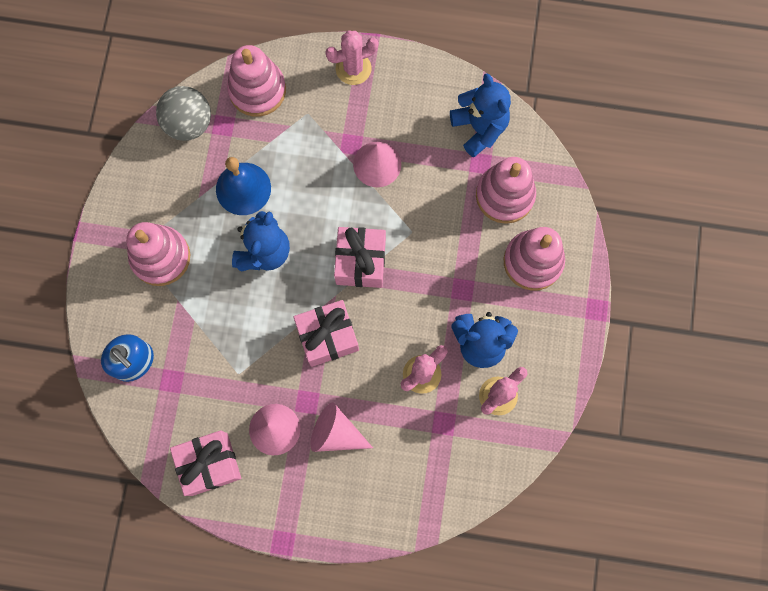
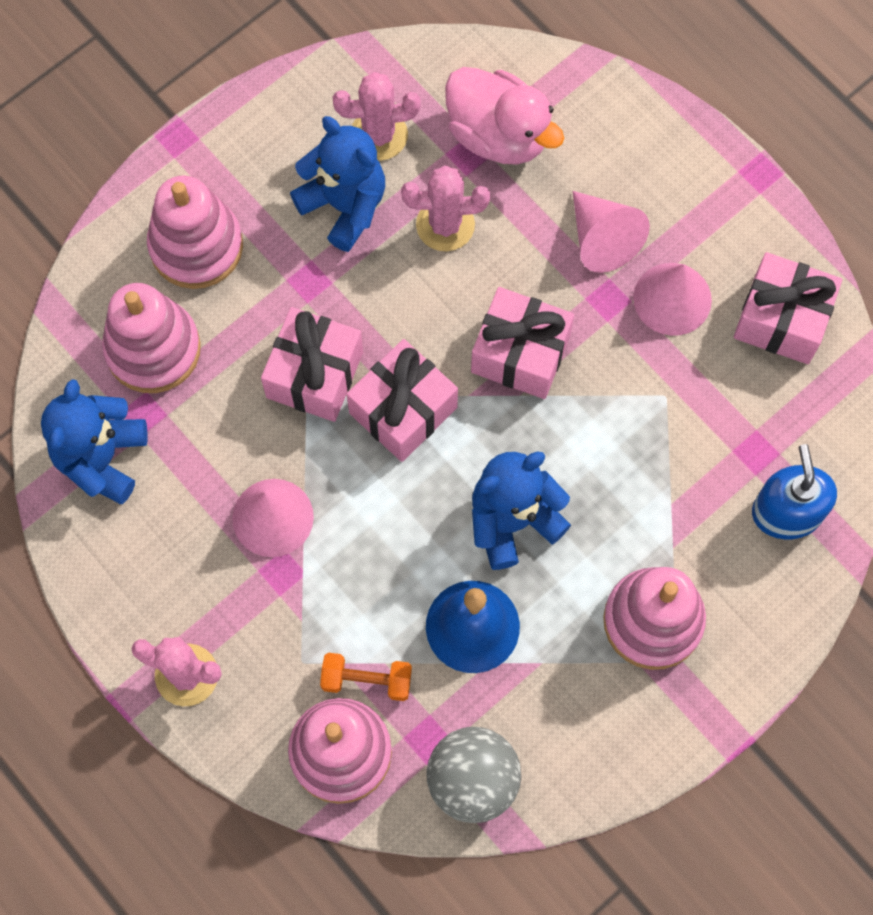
camera: 140 degrees left, 5 degrees down
none -> pink gift [261,307,363,422]
none -> orange dumbbell [320,653,412,701]
none -> pink duck [445,67,564,164]

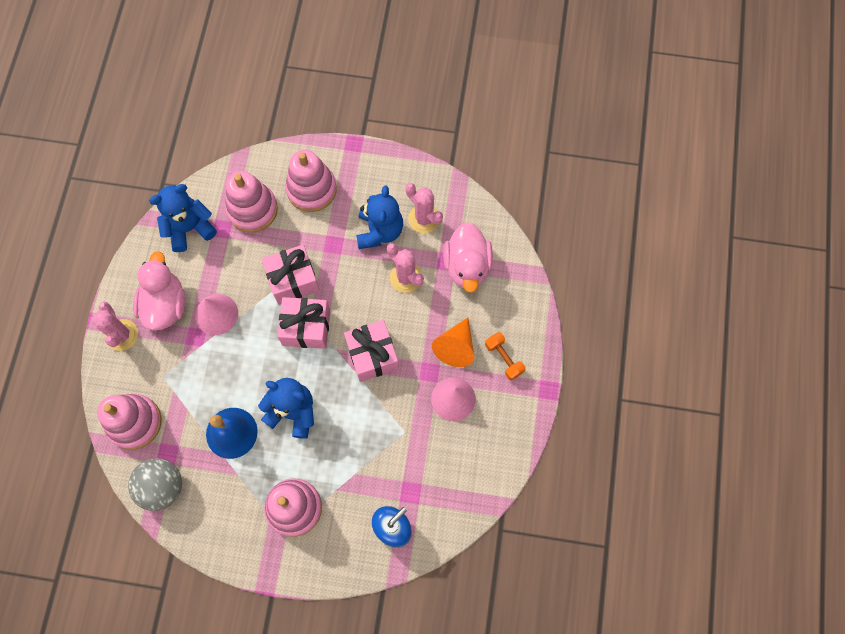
camera: 50 degrees right, 0 degrees up
orange dumbbell [320,653,412,701] -> orange dumbbell moved to [485,332,526,380]
pink cone [573,191,650,273] -> orange cone [432,317,474,367]
pink gift [734,252,842,364] -> none
none -> pink duck [133,251,186,331]

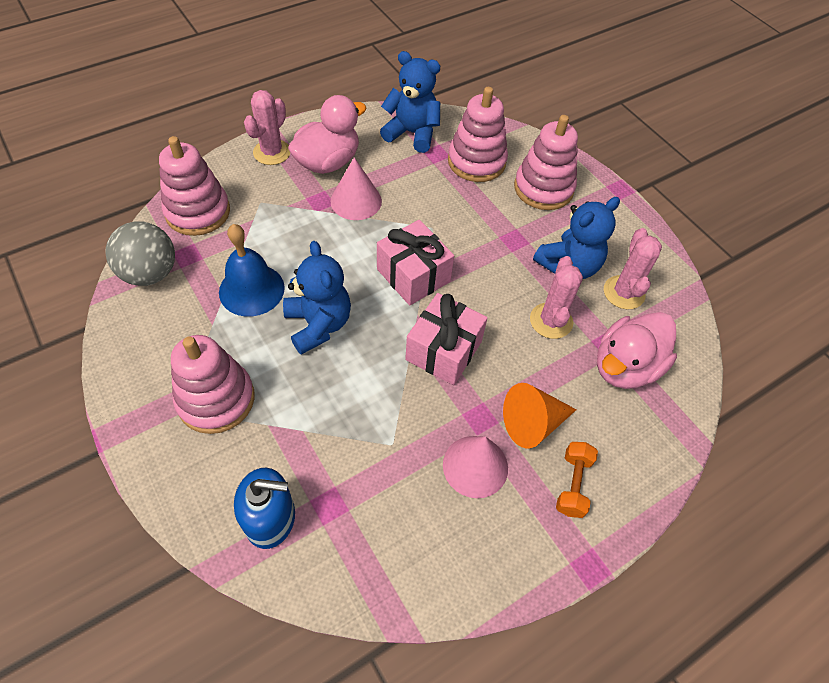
camera: 45 degrees right, 15 degrees down
pink gift [262,245,320,305] -> none

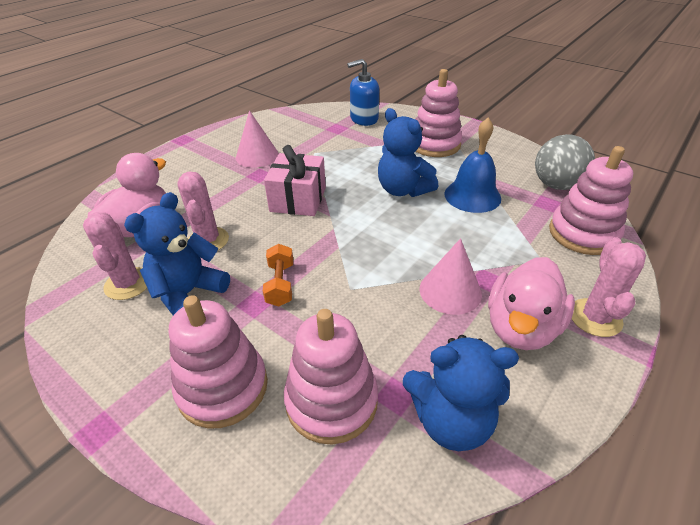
camera: 165 degrees right, 15 degrees down
pink gift [377,220,454,305] -> none
orange cone [503,383,577,449] -> none
orange dumbbell [556,442,598,518] -> orange dumbbell moved to [263,244,293,307]

